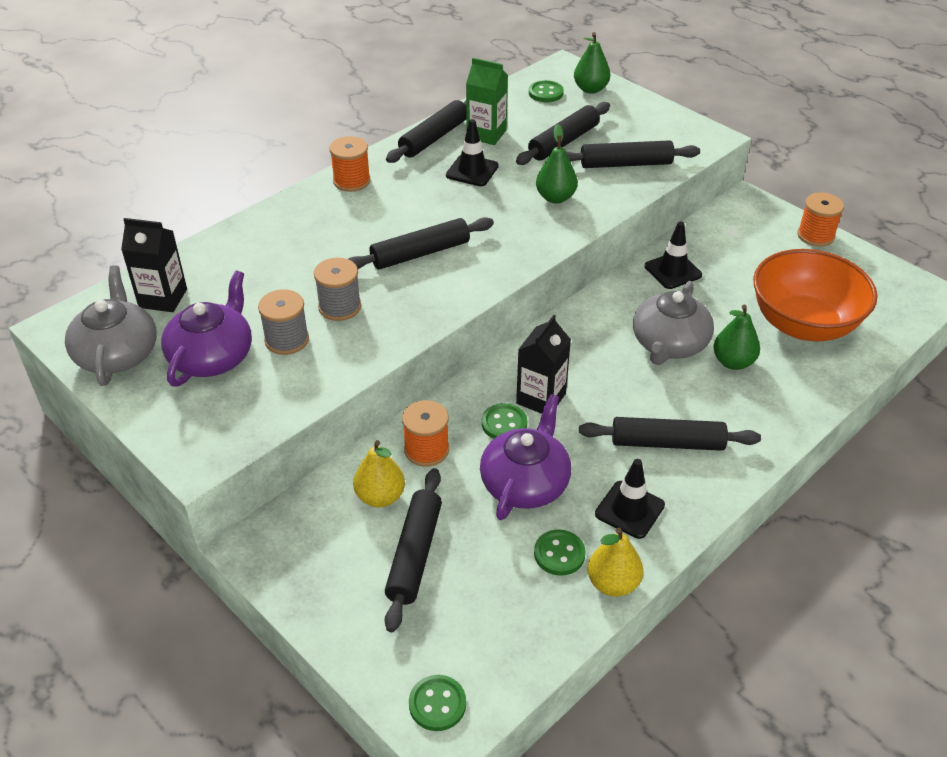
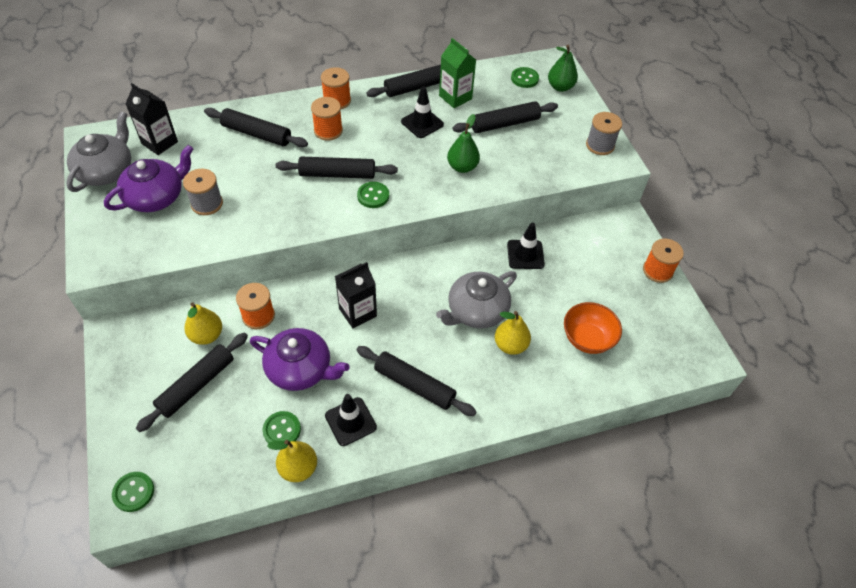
camera: 25 degrees right, 10 degrees up
grey spool [314,258,361,321] -> grey spool moved to [586,112,622,155]
purple teapot [480,394,571,520] -> purple teapot turned 60 degrees clockwise [250,328,350,391]
green button [482,403,527,439] -> green button moved to [357,182,389,208]
black rolling pin [566,140,700,168] -> black rolling pin moved to [204,108,308,147]
green pear [713,305,760,370] -> yellow pear [495,311,531,355]
orange bowl [753,249,878,341] -> orange bowl [564,302,622,354], size x0.60
none -> orange spool [311,97,343,141]

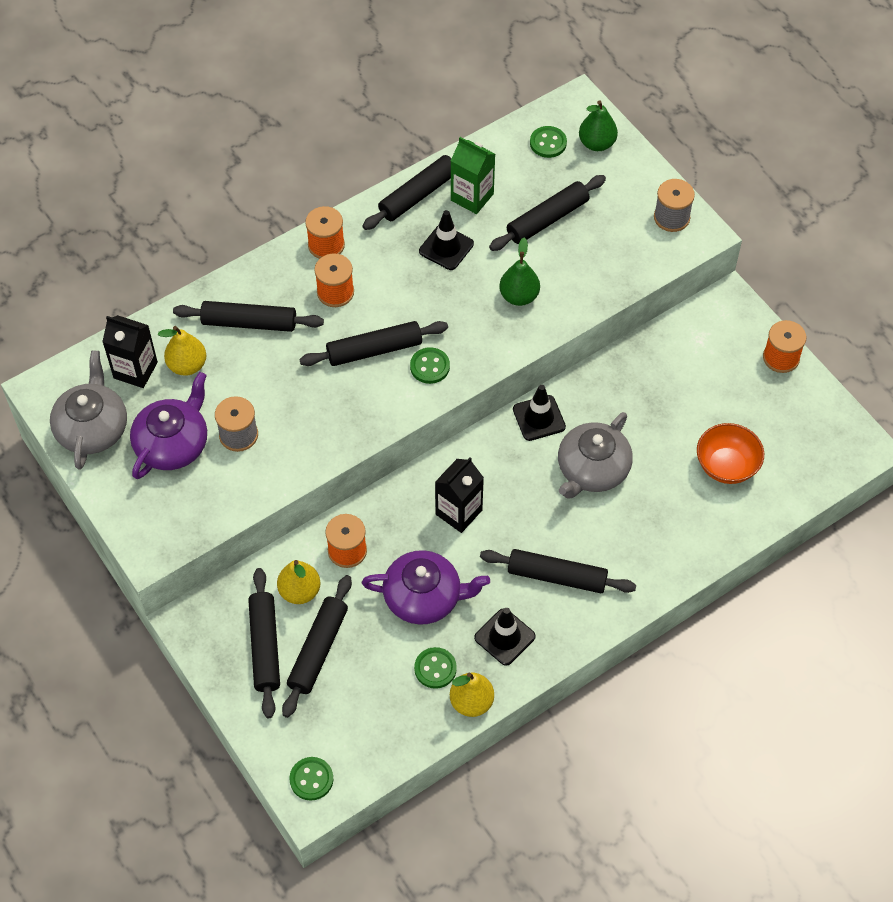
camera: 15 degrees left, 5 degrees up
yellow pear [495,311,531,355] -> yellow pear moved to [158,326,206,376]
black traffic cone [507,222,545,269] -> black traffic cone moved to [513,385,566,441]
none -> black rolling pin [248,568,280,718]

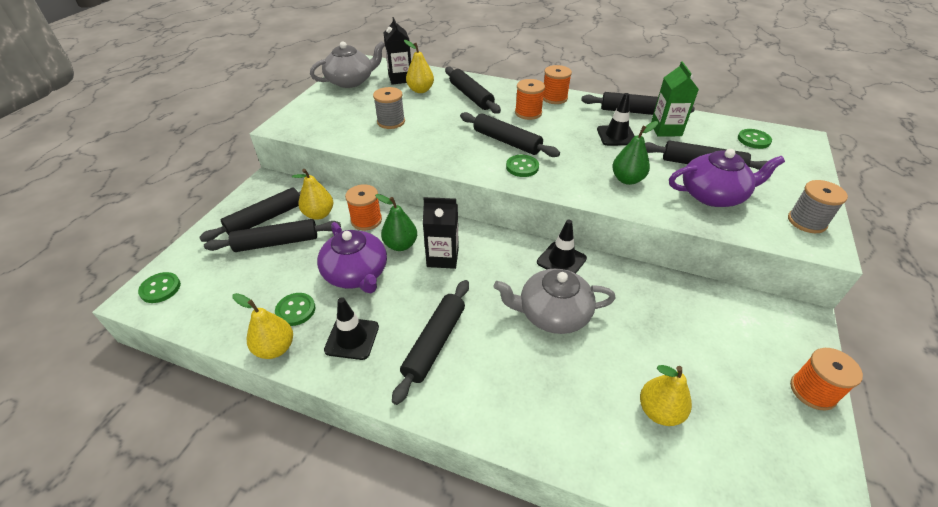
camera: 55 degrees right, 15 degrees down
purple teapot [130,372,207,479] -> purple teapot moved to [669,149,785,207]
black rolling pin [480,549,636,593] -> black rolling pin turned 45 degrees clockwise [392,280,469,405]
green pear [579,100,618,151] -> green pear moved to [375,194,417,251]
orange bowl [697,423,764,484] -> yellow pear [640,365,692,426]

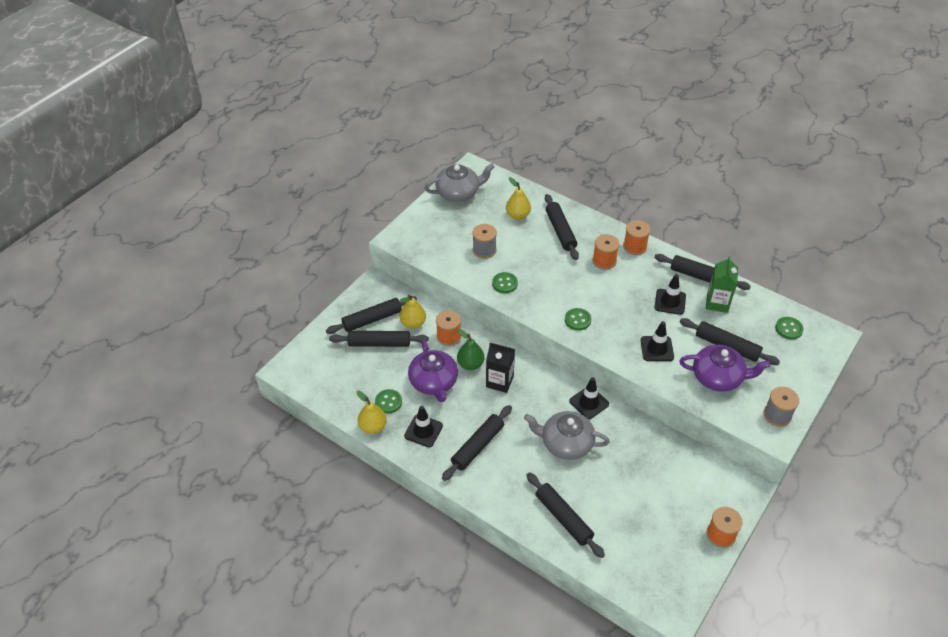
camera: 15 degrees right, 5 degrees up
green button [138,272,181,303] -> green button moved to [492,272,518,293]
black carton [384,17,411,85] -> none
black rolling pin [460,112,560,157] -> black rolling pin moved to [526,472,605,558]
green pear [612,121,658,185] -> black traffic cone [640,321,674,361]
yellow pear [640,365,692,426] -> none

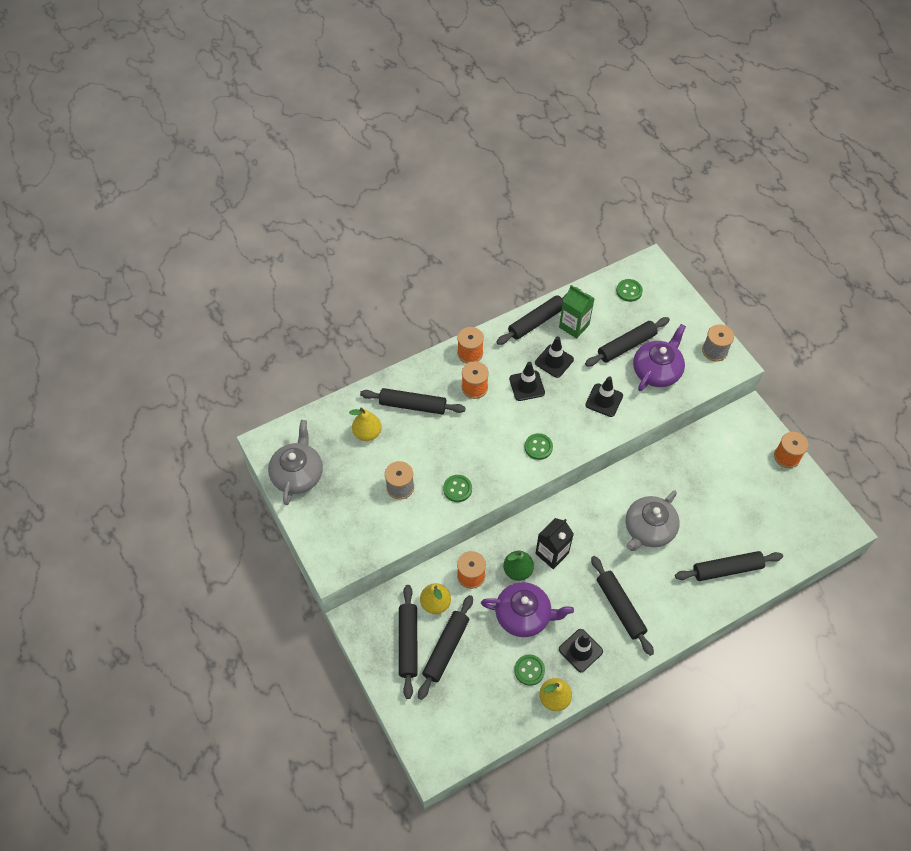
camera: 65 degrees left, 10 degrees up
black traffic cone [569,377,609,419] -> black traffic cone moved to [509,362,545,401]

